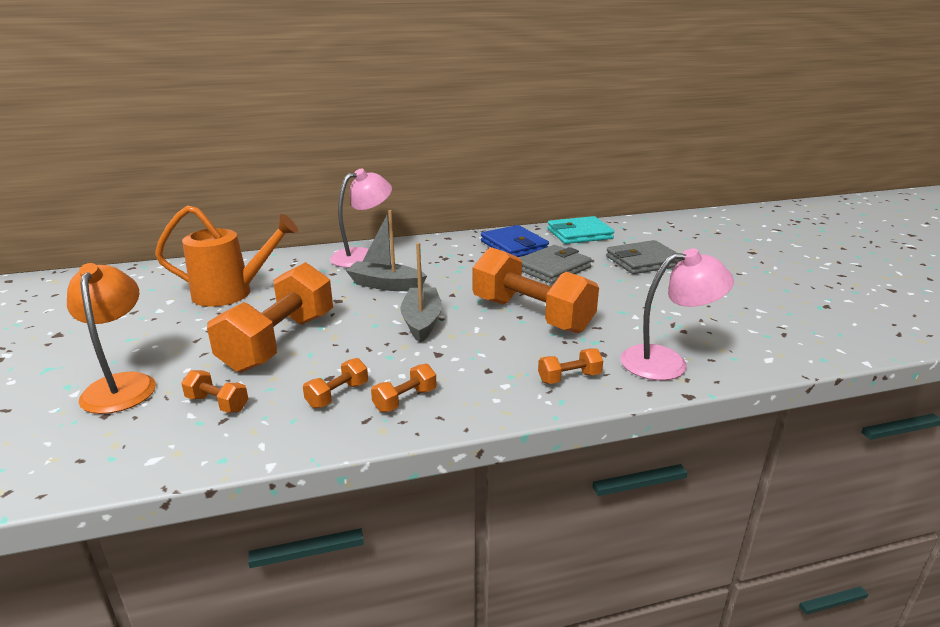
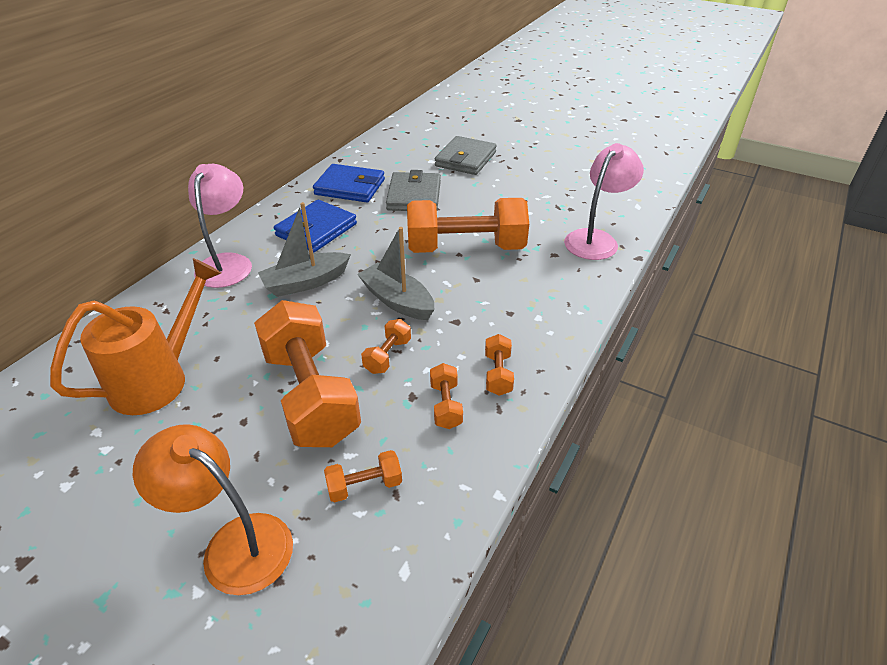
camera: 45 degrees left, 15 degrees up
orange dumbbell [538,348,603,384] -> orange dumbbell moved to [361,319,411,374]
turquoise wallet [548,216,614,244] -> none
none -> blue wallet [274,200,357,253]

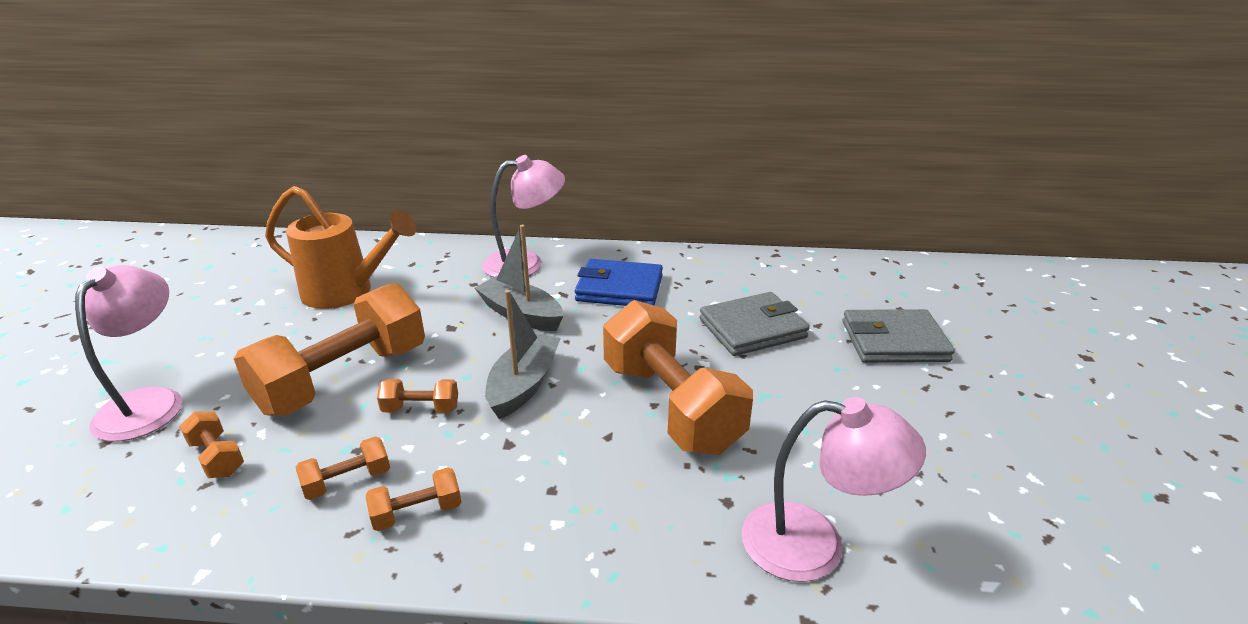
camera: 65 degrees right, 10 degrees down
orange lamp [133,424,293,595] -> pink lamp [75,265,182,442]
blue wallet [313,164,385,202] -> none

